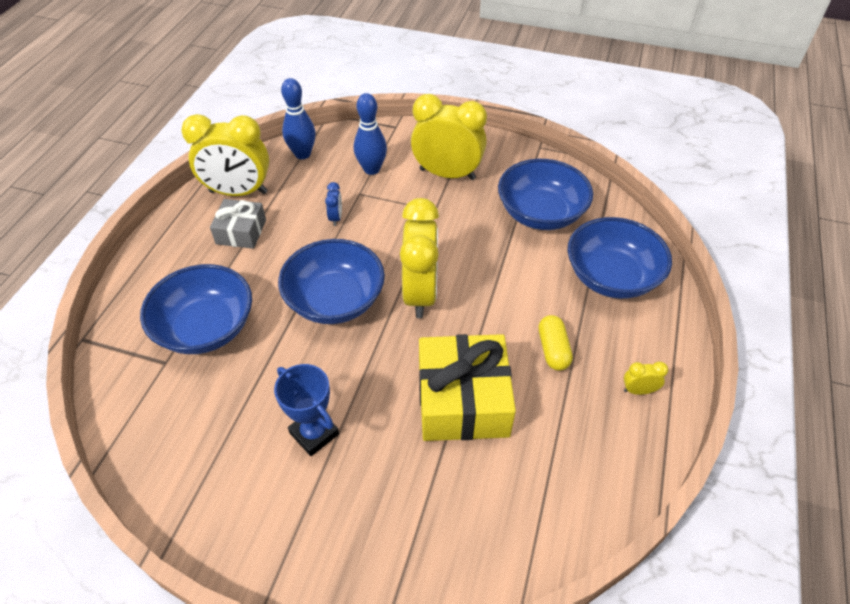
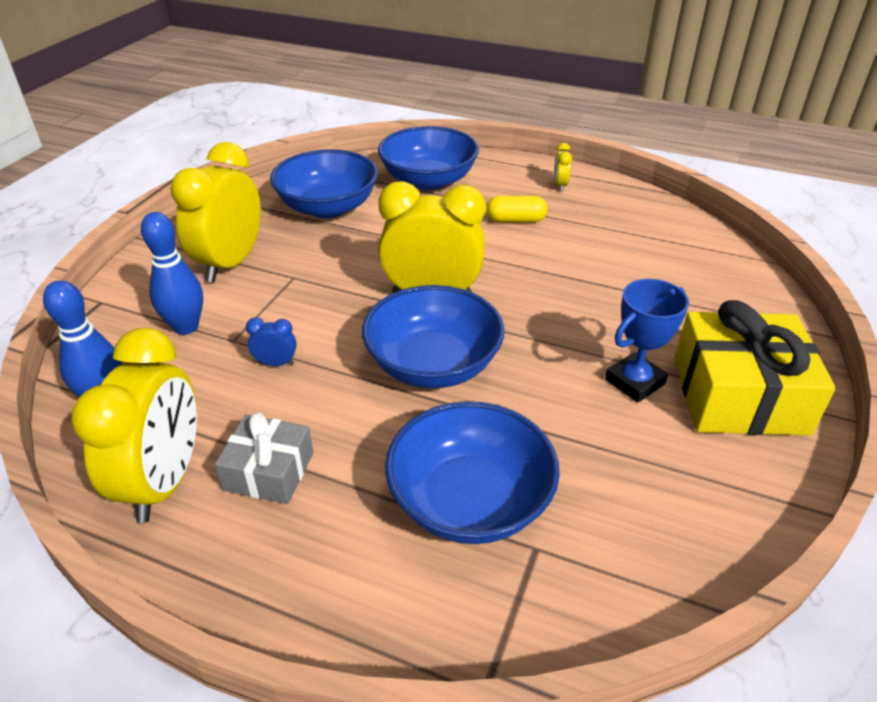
camera: 85 degrees left, 10 degrees down
yellow gift [419,334,516,441] -> yellow gift moved to [674,300,836,436]

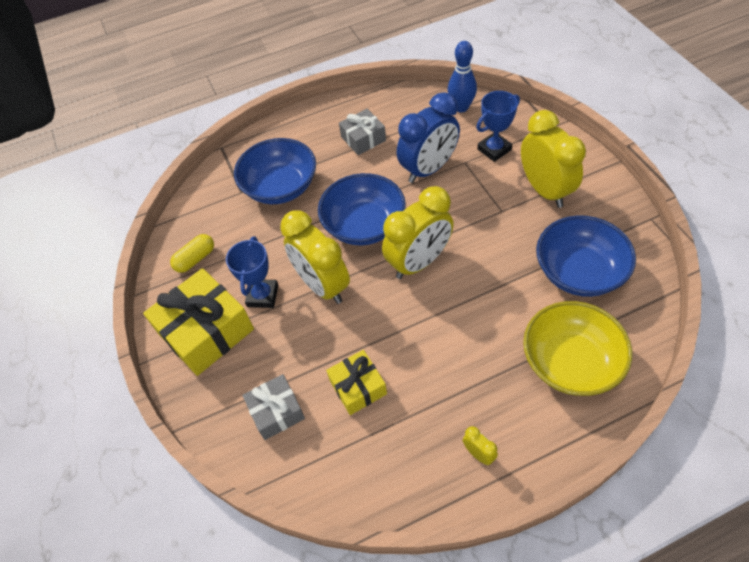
camera: 140 degrees right, 15 degrees up
yellow clock [71,328,197,523] -> yellow clock moved to [280,210,350,304]
blue bowling pin [141,212,203,335] -> blue trophy [476,91,520,162]
blue clock [246,317,297,366] -> blue clock [397,92,460,183], size x2.45
blue bowl [378,126,479,190] -> yellow bowl [523,301,632,396]
yellow capsule [487,196,547,222] -> yellow capsule moved to [170,234,214,273]
none -> grey gift [243,374,305,440]
none -> yellow gift [326,350,387,415]

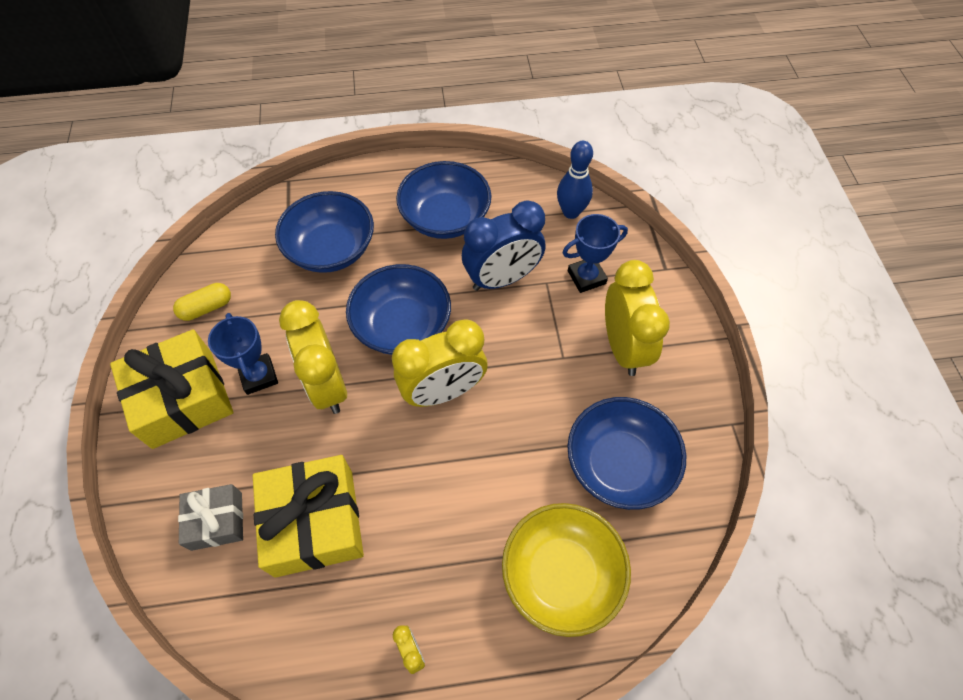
camera: 10 degrees right, 5 degrees up
blue trophy [226,236,278,308] -> blue trophy turned 45 degrees counterclockwise [208,313,278,395]
yellow gift [326,350,387,415] -> yellow gift [253,455,364,578], size x1.75
grey gift [339,109,386,155] -> blue bowl [396,161,491,239]

